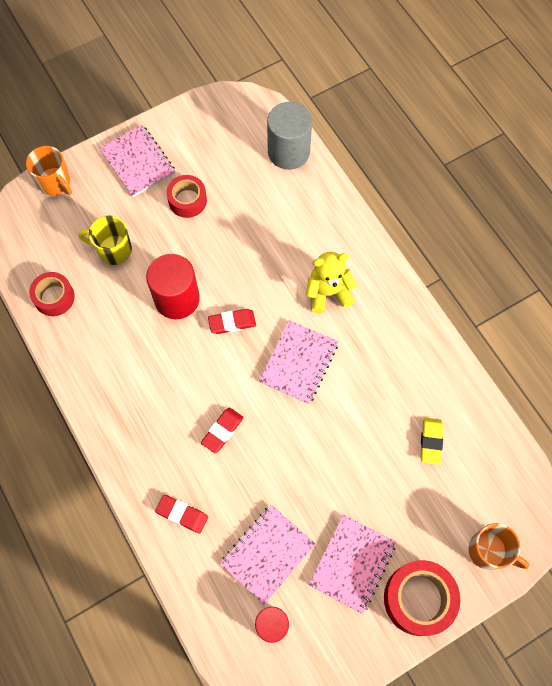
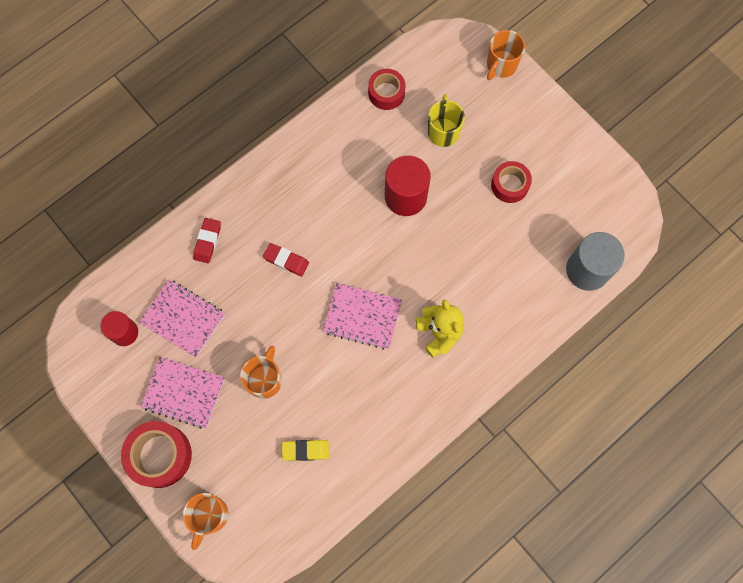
camera: 80 degrees right, 5 degrees up
pink notebook [99,125,176,197] -> none
red eraser [208,309,256,334] -> none
none -> orange mug [240,346,282,399]

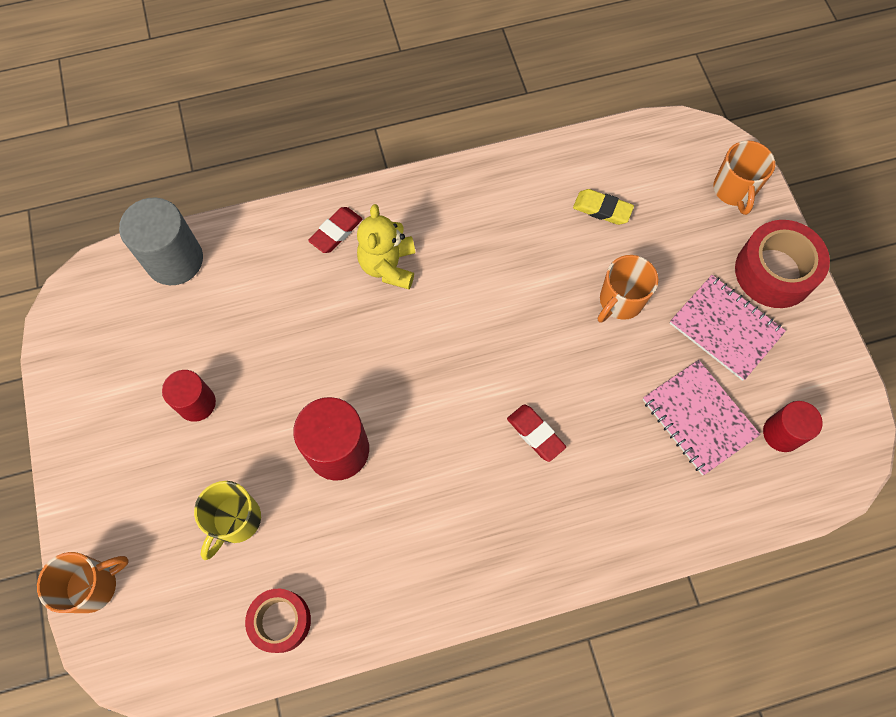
camera: 155 degrees left, 5 degrees down
orange mug [183,493,228,550] -> orange mug turned 135 degrees clockwise [714,140,775,215]
red eraser [193,218,221,263] -> red eraser moved to [308,207,363,253]
pink notebook [323,283,402,350] -> none
red tape [491,161,532,203] -> red cylinder [162,370,216,422]

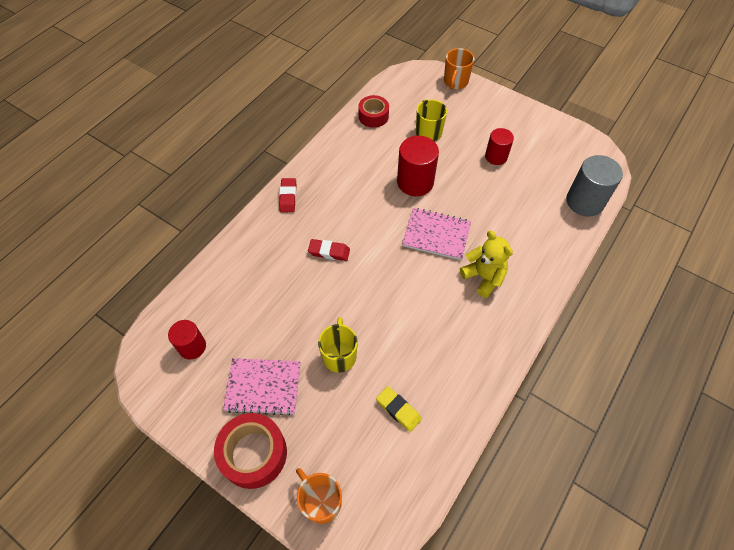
camera: 140 degrees right, 10 degrees down
red eraser [308,207,363,253] -> red eraser moved to [279,178,296,212]
yellow eraser [573,189,634,225] -> yellow eraser turned 60 degrees clockwise [376,386,422,432]
orange mug [598,255,658,323] -> yellow mug [318,317,358,373]
pink notebook [643,360,761,475] -> pink notebook moved to [402,208,471,260]

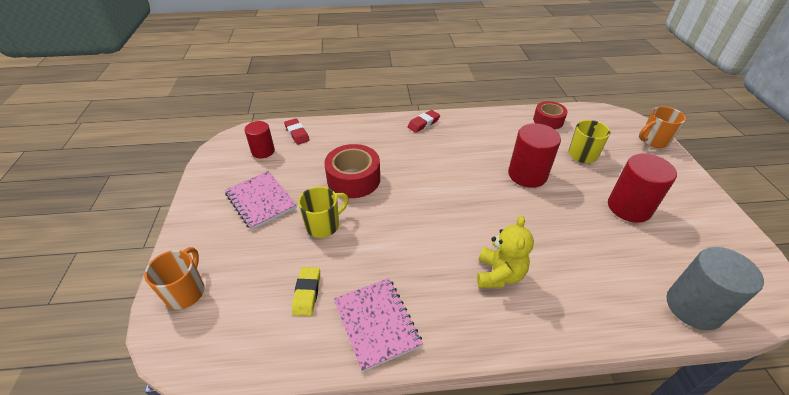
camera: 50 degrees right, 15 degrees down
red tape [214,413,287,489] -> red tape moved to [324,144,380,198]
red eraser [308,239,350,261] -> red eraser moved to [284,118,310,145]
pink notebook [402,208,471,260] -> pink notebook moved to [334,278,423,372]
red cylinder [485,128,514,165] -> red cylinder [608,154,677,223], size x1.59

